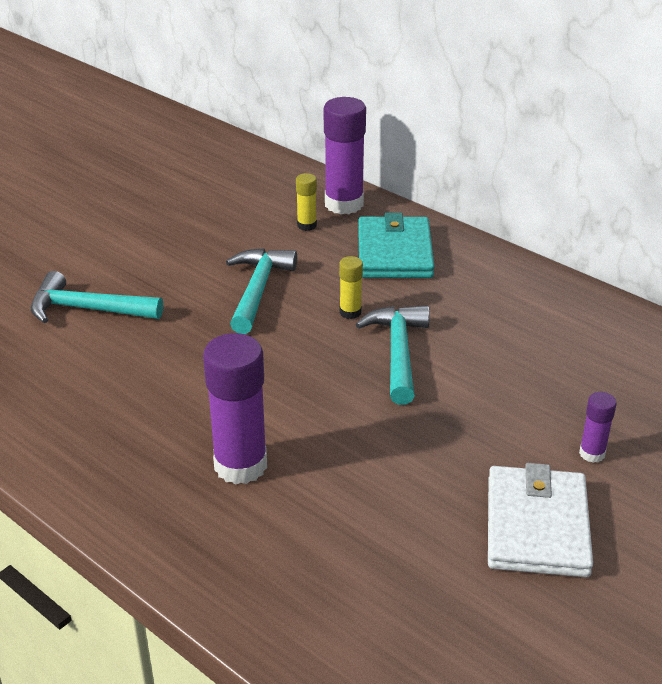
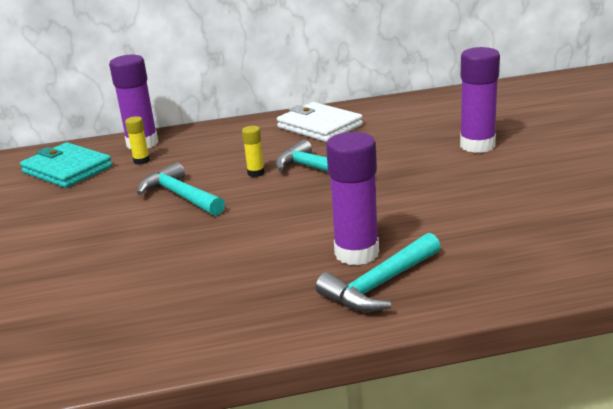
camera: 50 degrees left, 10 degrees down
turquoise hammer [31,271,163,323] -> turquoise hammer moved to [315,233,441,312]
turquoise wallet [358,213,435,278] -> turquoise wallet moved to [20,142,112,188]
white wallet [488,463,593,577] -> white wallet moved to [277,102,363,142]
purple glue stick [579,392,617,463] -> purple glue stick [460,47,500,153], size x2.05

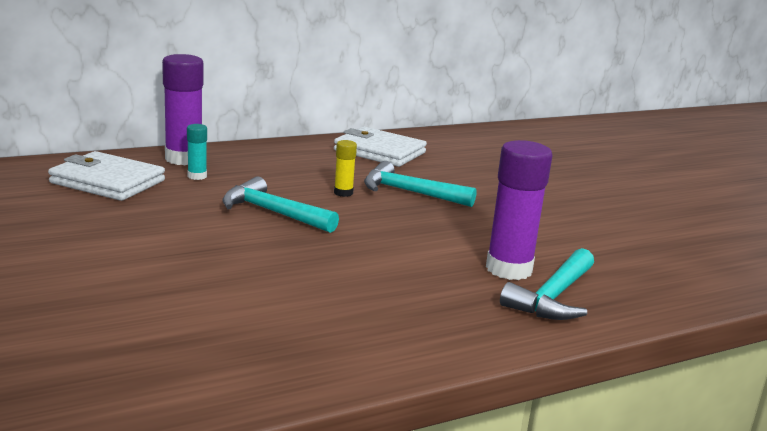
camera: 20 degrees left, 5 degrees down
turquoise wallet [20,142,112,188] -> white wallet [48,151,165,201]
yellow glue stick [125,116,150,165] -> turquoise glue stick [187,124,207,180]
purple glue stick [460,47,500,153] -> none

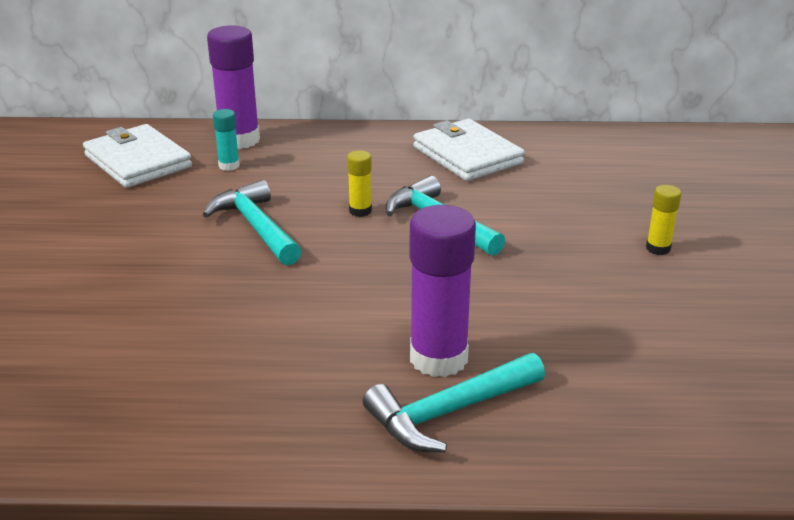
camera: 30 degrees right, 10 degrees up
none -> yellow glue stick [646,185,681,255]

